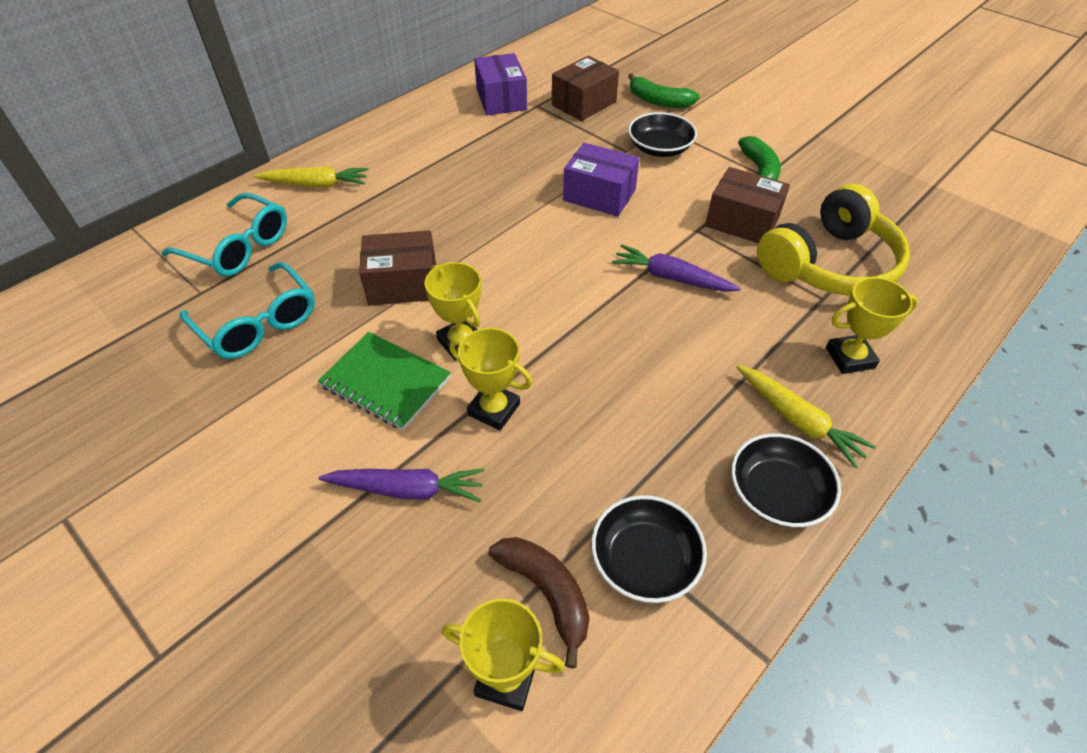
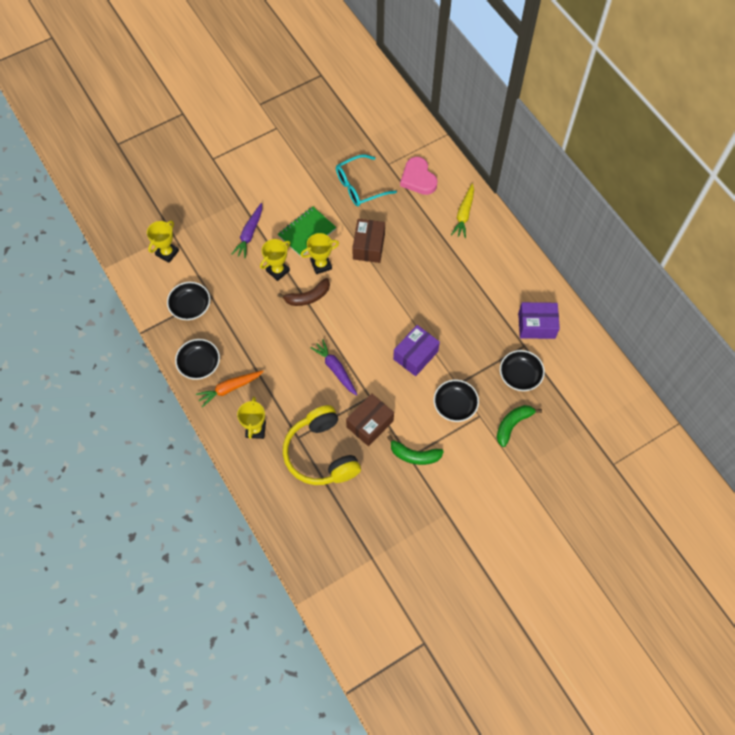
camera: 105 degrees right, 15 degrees up
turquoise glasses [161,193,287,276] -> pink heart [400,157,438,195]
brown banana [489,537,590,668] -> brown banana moved to [278,278,330,306]
brown box [552,56,619,121] -> black bowl [500,350,545,391]
purple carrot [612,244,741,292] -> purple carrot turned 75 degrees counterclockwise [310,339,358,396]
yellow carrot [736,365,876,468] -> orange carrot [196,370,264,407]

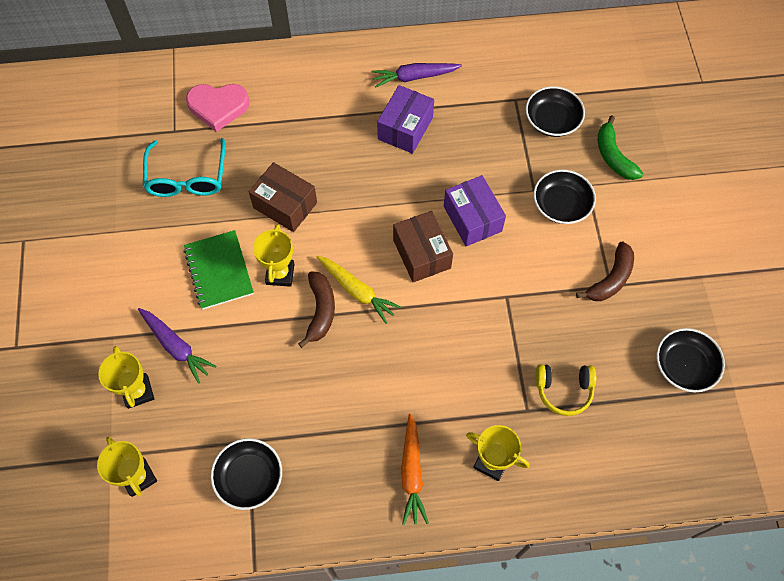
camera: 65 degrees left, 0 degrees up
black bowl [175,339,220,380] -> black bowl moved to [656,328,725,392]
yellow trophy [260,239,290,281] -> yellow trophy moved to [98,346,154,409]
yellow headphones [283,405,361,485] -> yellow headphones [535,364,596,416], size x0.53
purple carrot [310,339,358,396] -> purple carrot moved to [371,63,462,88]
brown box [346,393,394,446] -> brown box moved to [393,211,453,282]
green banana [387,435,444,465] -> brown banana [576,241,634,301]
yellow carrot [451,183,474,238] -> yellow carrot moved to [317,255,401,324]
purple box [518,302,560,339] -> purple box moved to [377,85,434,154]

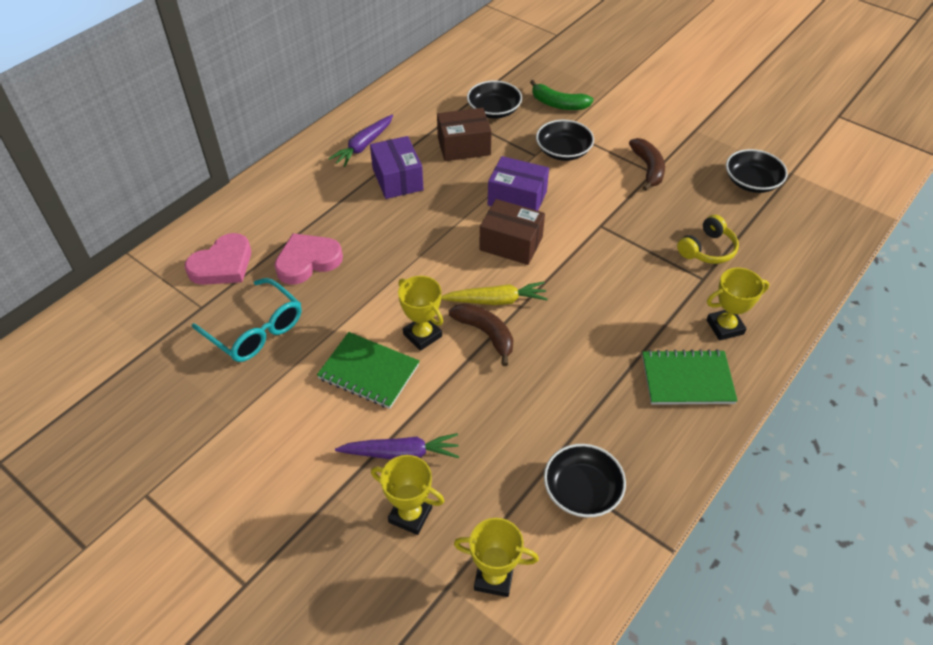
camera: 45 degrees left, 15 degrees down
brown box [249,162,317,232] -> brown box moved to [437,108,492,161]
orange carrot [401,414,429,525] -> green notebook [642,349,738,405]
none -> pink heart [274,233,343,285]

